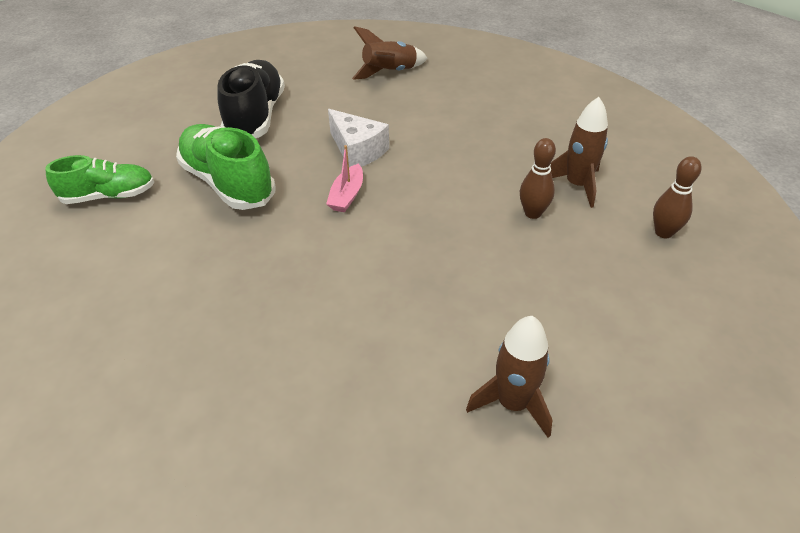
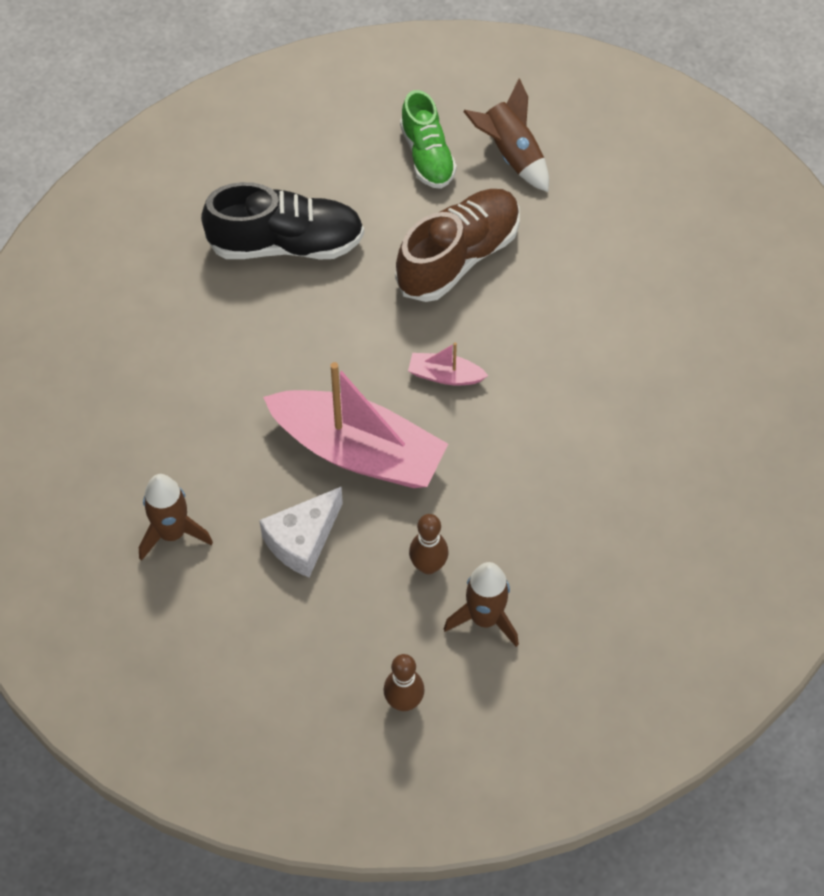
camera: 85 degrees right, 15 degrees up
green shoe [176,124,276,210] -> brown shoe [395,189,520,302]
black shoe [217,60,285,138] -> black shoe moved to [201,182,364,259]
white cheese [328,109,389,167] -> white cheese moved to [259,486,343,577]
brown rocket [352,26,428,80] -> brown rocket moved to [463,79,549,192]
none -> pink boat [263,362,448,488]

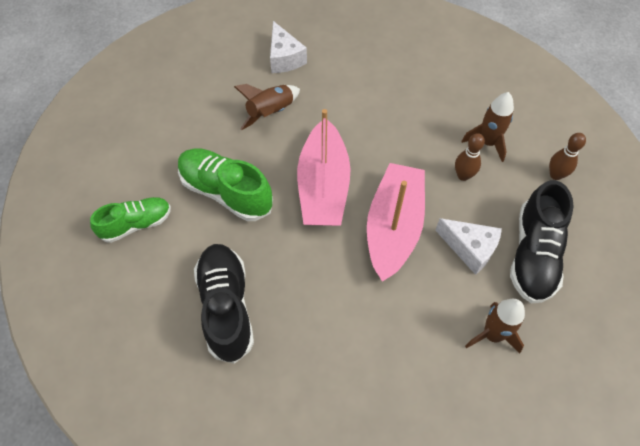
camera: 100 degrees left, 0 degrees up
brown shoe [395,189,520,302] -> green shoe [178,148,273,221]
pink boat [408,342,488,385] -> pink boat [297,109,351,226], size x2.34
brown rocket [463,79,549,192] -> brown rocket moved to [234,84,300,130]
none -> white cheese [270,21,307,73]
none -> black shoe [510,180,573,303]

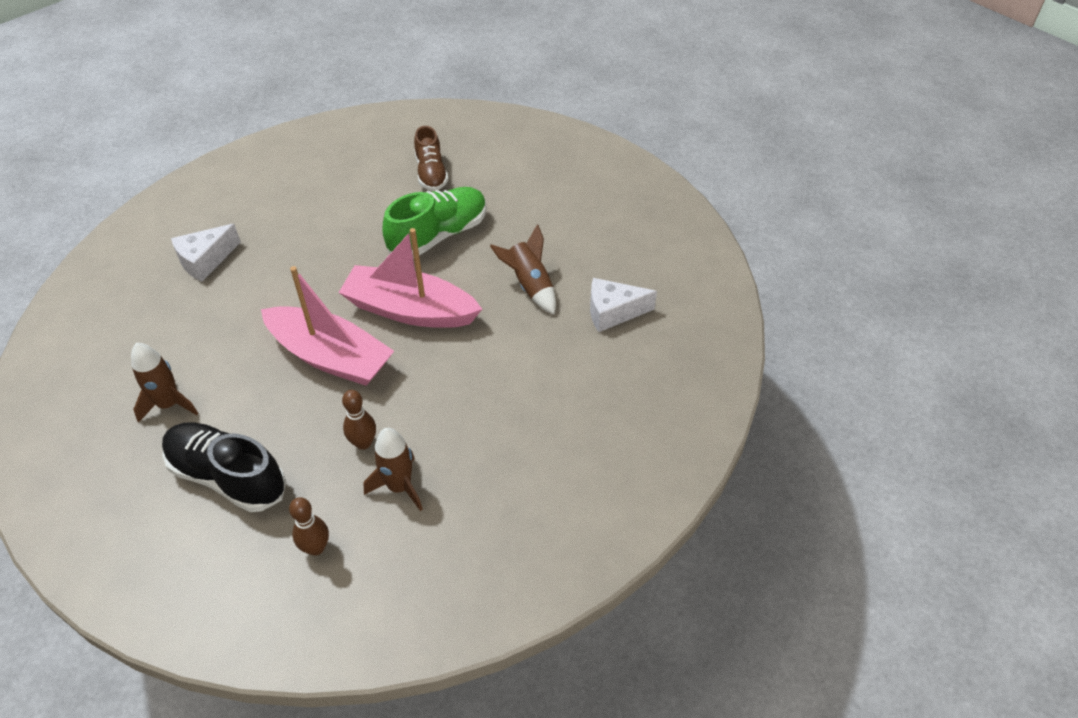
camera: 105 degrees right, 10 degrees down
green shoe [90,197,171,243] -> brown shoe [414,126,448,191]
black shoe [194,244,254,364] -> none
white cheese [435,218,502,275] -> white cheese moved to [171,224,241,282]

